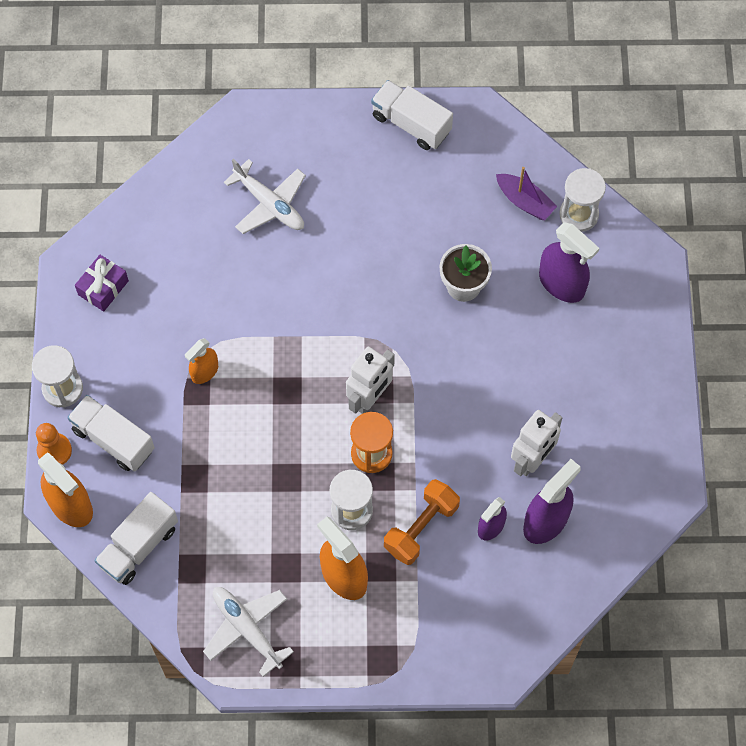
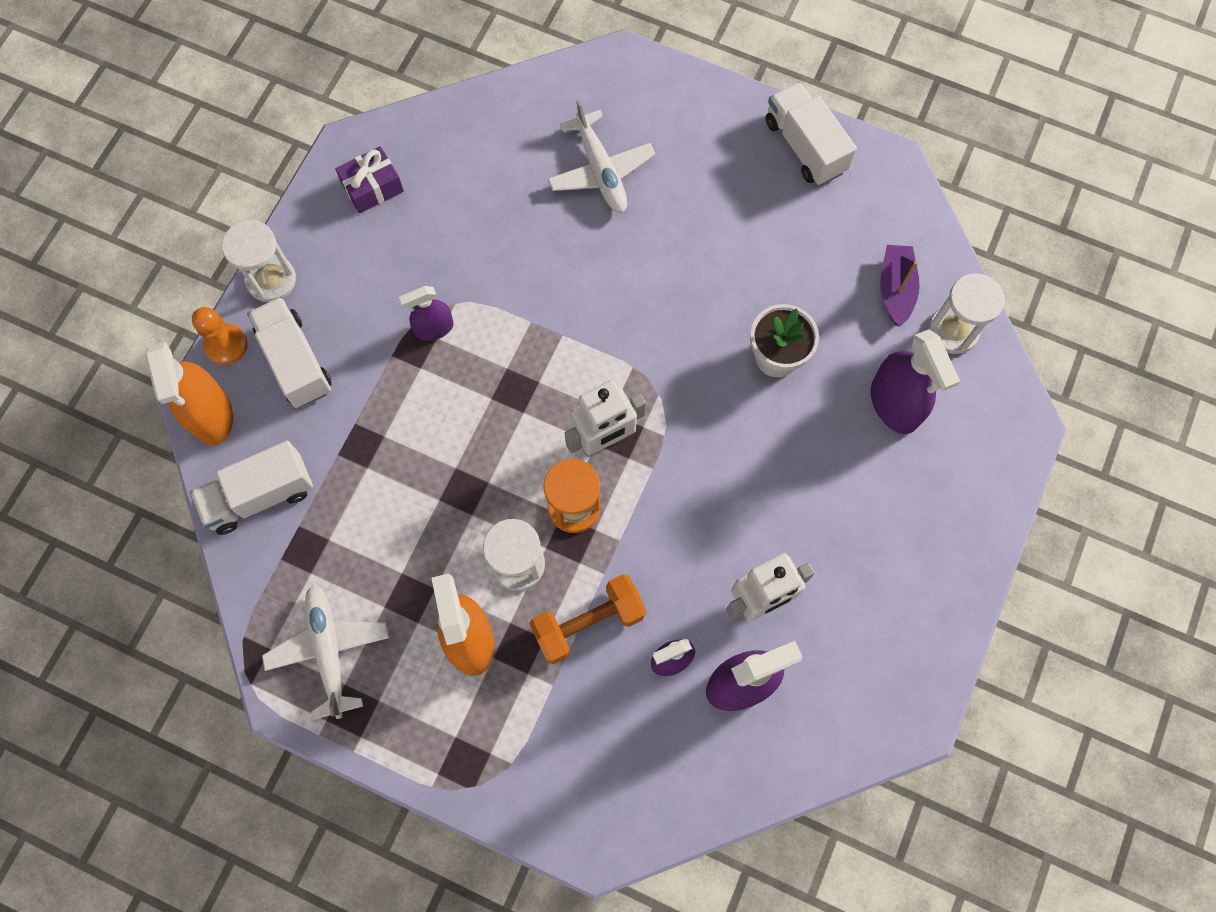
camera: 25 degrees right, 5 degrees up
orange spray bottle [185,338,218,384] -> purple spray bottle [399,286,454,341]
purple boat [496,167,557,220] -> purple boat turned 150 degrees counterclockwise [880,245,920,327]

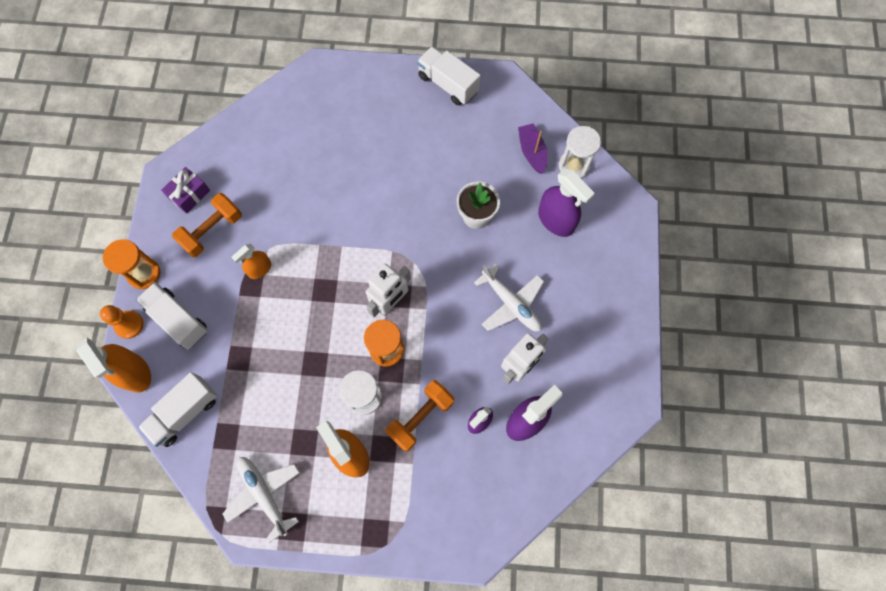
camera: 20 degrees left, 0 degrees up
white hourglass [222,220,296,302] -> orange hourglass [103,239,161,289]
purple spray bottle [399,286,454,341] -> orange spray bottle [231,244,271,279]
white plane [548,99,655,213] -> white plane moved to [474,263,544,331]
none -> orange dumbbell [172,193,242,257]

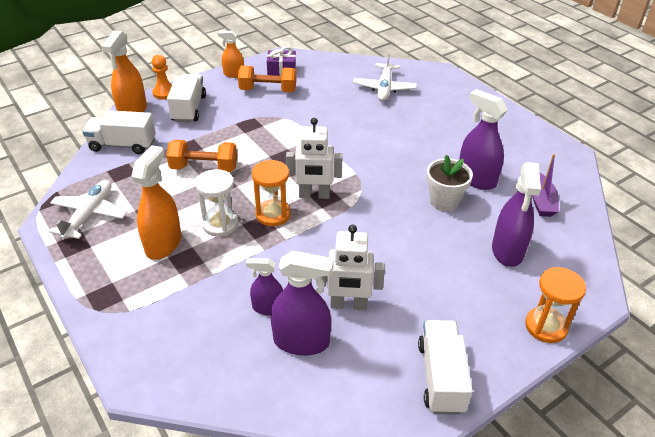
camera: 50 degrees right, 30 degrees down
orange hourglass [103,239,161,289] -> orange hourglass moved to [525,267,586,343]
orange spray bottle [231,244,271,279] -> orange spray bottle moved to [218,31,244,78]
orange dumbbell [386,380,454,451] -> orange dumbbell moved to [166,140,237,172]
white truck [417,46,481,105] -> white truck moved to [418,320,473,415]
white plane [474,263,544,331] -> white plane moved to [353,52,417,101]
purple boat [518,123,547,174] -> purple boat turned 150 degrees clockwise [532,154,559,217]
white hourglass [559,126,601,179] -> none
none -> purple spray bottle [459,89,508,190]

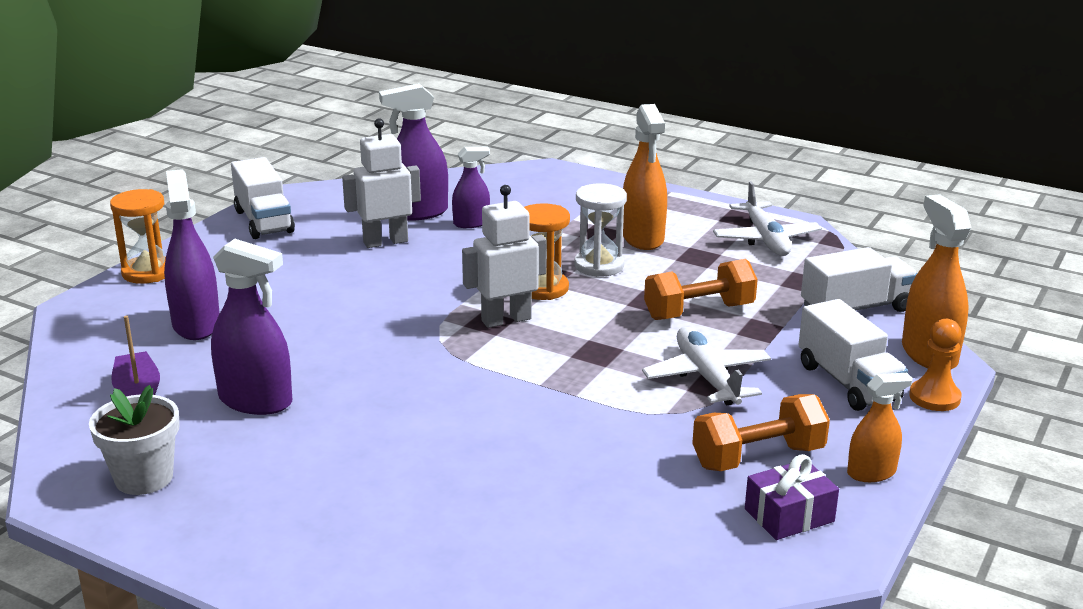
camera: 155 degrees right, 15 degrees down
white plane [353,52,417,101] -> white plane moved to [642,327,771,405]
white flower pot [426,155,473,211] -> white flower pot moved to [89,385,180,495]

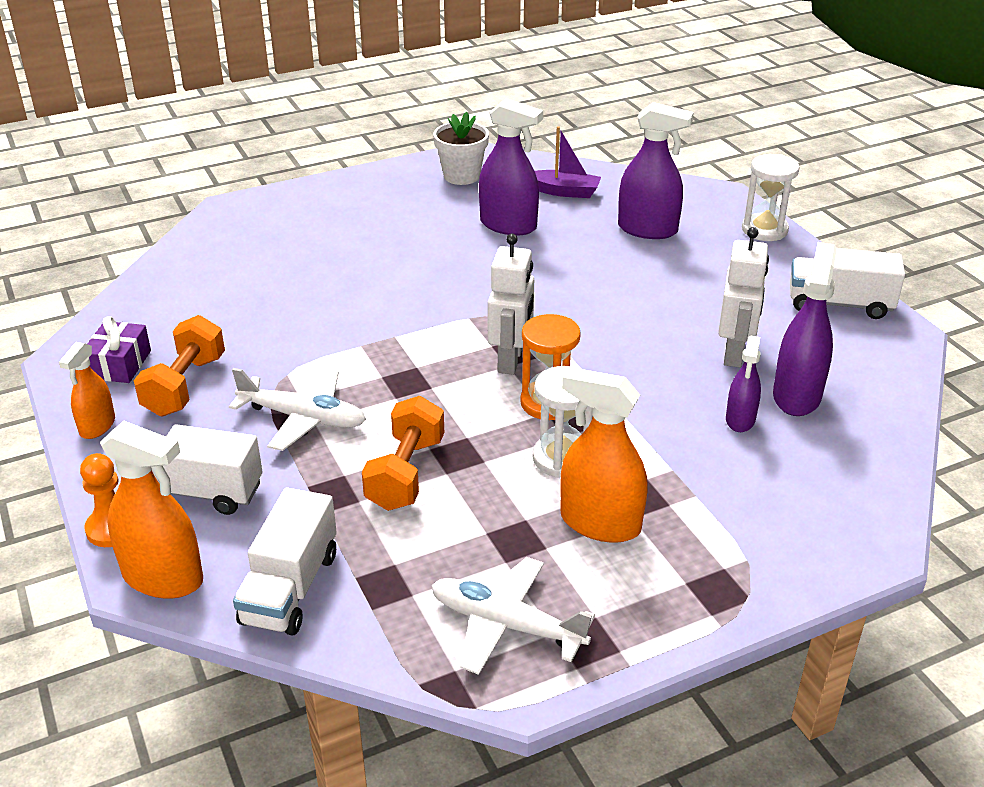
camera: 125 degrees right, 10 degrees up
orange hourglass [110,189,166,284] -> white hourglass [742,154,799,241]
purple spray bottle [211,239,292,415] -> purple spray bottle turned 120 degrees counterclockwise [479,98,543,236]

